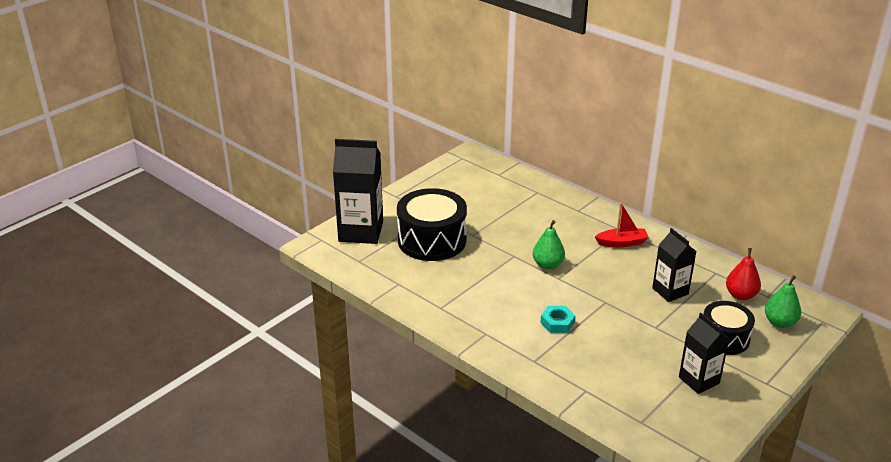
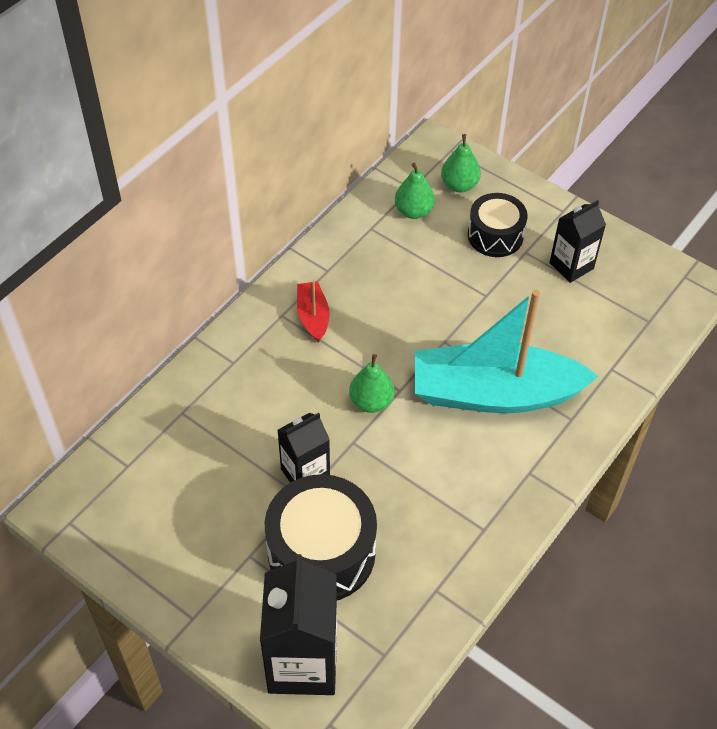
camera: 95 degrees left, 20 degrees up
turquoise nut [541,306,575,333] -> turquoise boat [415,290,599,413]
black carton [652,228,696,302] -> black carton moved to [278,413,330,483]
red pear [726,248,761,300] -> green pear [395,163,435,219]

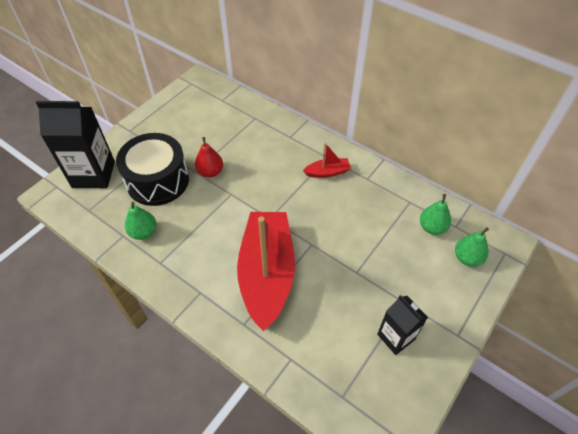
camera: 90 degrees right, 0 degrees up
black carton [278,413,330,483] -> red pear [195,137,223,178]
green pear [349,354,394,413] -> green pear moved to [125,202,157,240]
turquoise boat [415,290,599,413] -> red boat [237,212,295,331]
black drum [468,193,528,257] -> none

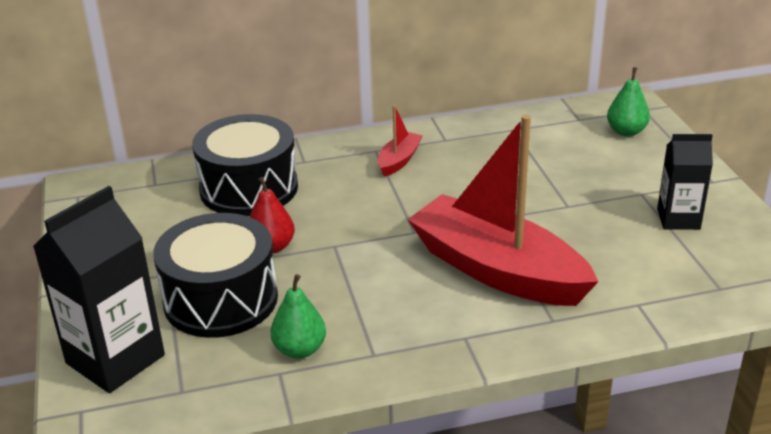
camera: 50 degrees left, 20 degrees down
green pear [420,194,451,235] -> none
none -> black drum [192,114,298,216]

